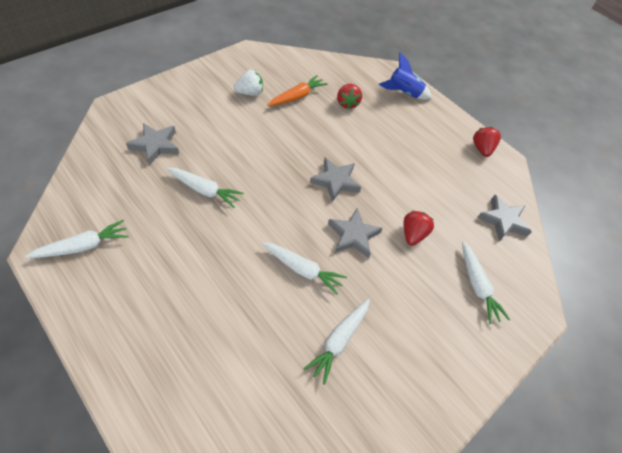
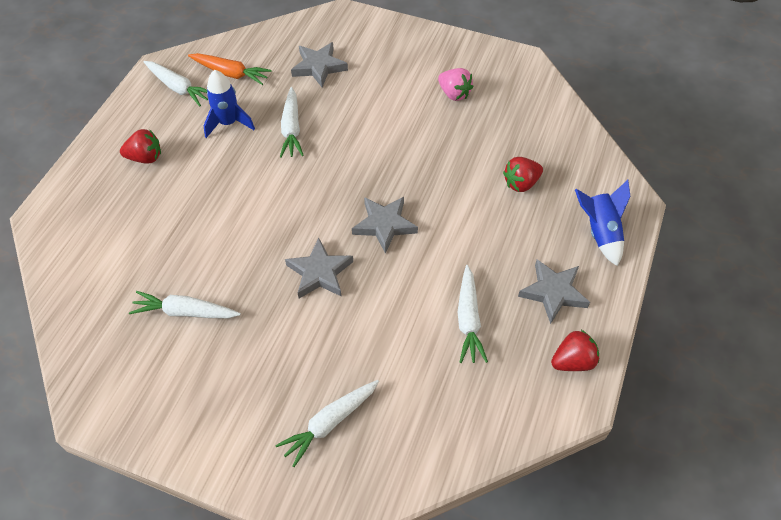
camera: 70 degrees right, 0 degrees up
white strawberry [234,70,263,96] -> pink strawberry [438,68,474,101]
white carrot [262,242,347,295] -> white carrot moved to [458,265,488,363]
orange carrot [267,75,327,106] -> orange carrot moved to [188,53,272,85]
red strawberry [404,211,434,246] -> red strawberry moved to [120,129,161,164]
grey star [477,195,532,241] -> grey star moved to [518,260,590,324]
none -> blue rocket [203,70,255,138]

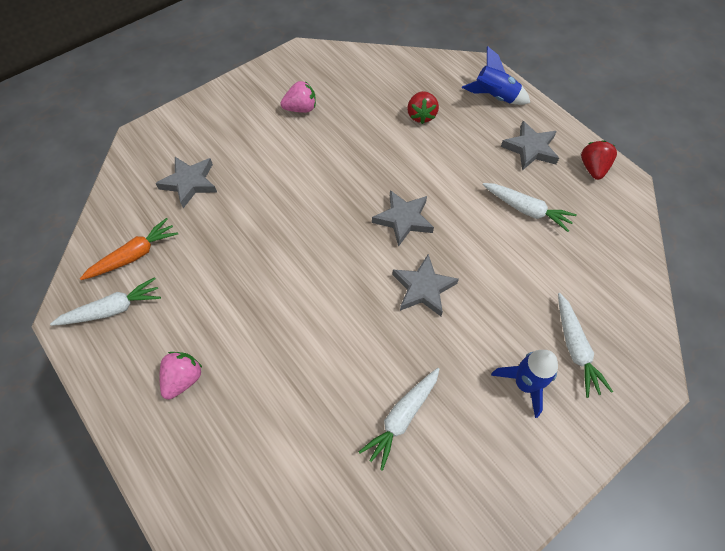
camera: 60 degrees left, 5 degrees up
red strawberry [120,129,161,164] -> pink strawberry [159,352,203,400]
blue rocket [203,70,255,138] -> blue rocket moved to [491,350,558,418]
white carrot [280,87,304,158] -> none

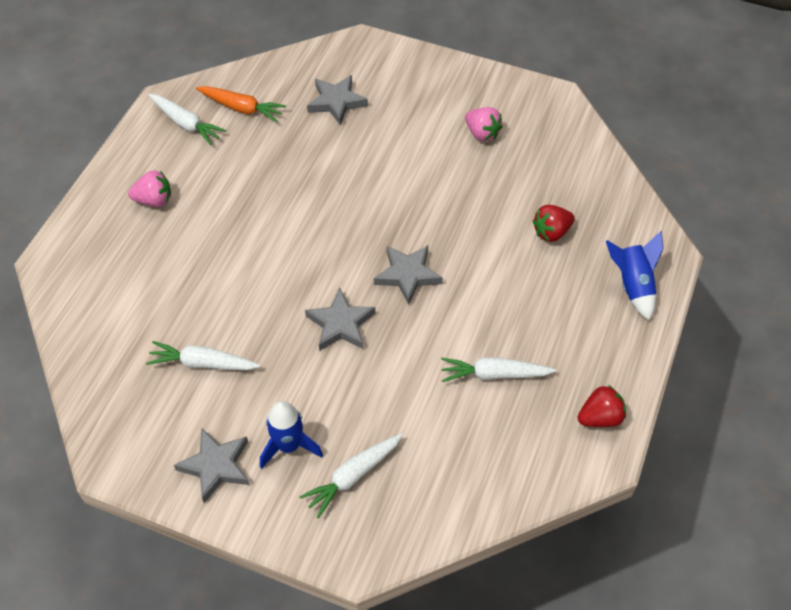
camera: 60 degrees right, 5 degrees down
white carrot [482,183,577,232] -> white carrot turned 90 degrees clockwise [441,357,556,382]
grey star [501,121,559,171] -> grey star moved to [174,428,250,503]

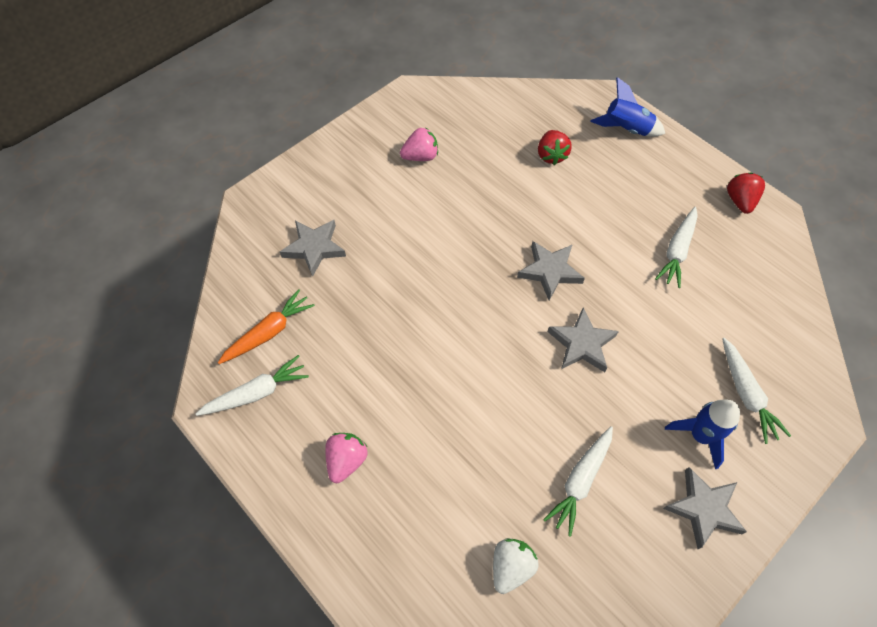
camera: 65 degrees left, 5 degrees up
none -> white strawberry [493,538,539,594]

